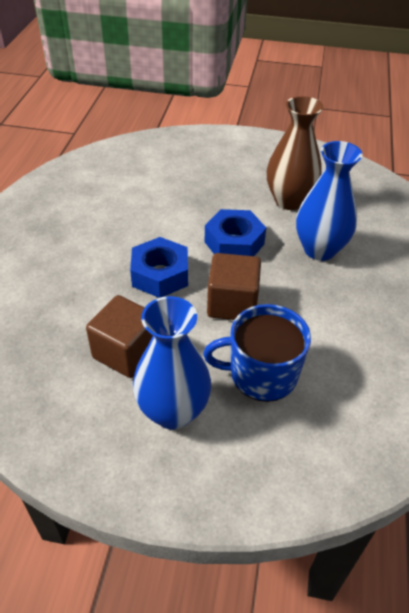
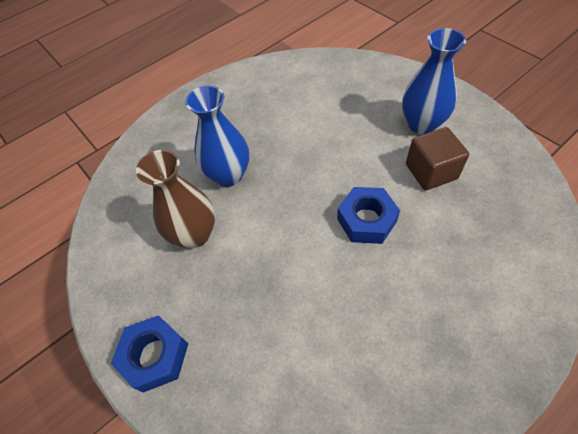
camera: 135 degrees left, 10 degrees up
blue mug [203,304,311,402] -> none
blue nut [205,209,266,256] -> blue nut moved to [111,315,188,393]
brown cube [207,253,261,320] -> none

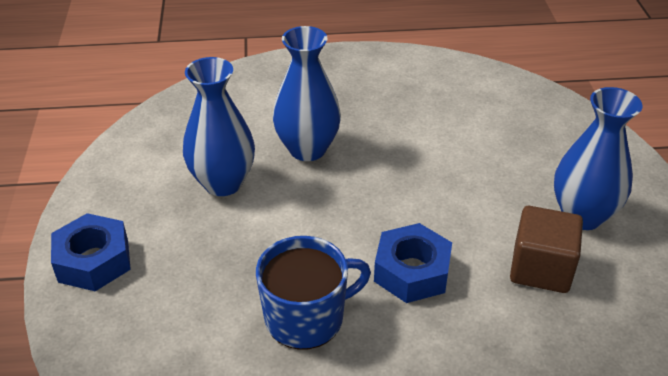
camera: 30 degrees right, 15 degrees down
brown vase [136,150,215,248] -> blue vase [183,57,255,196]
none -> blue mug [256,236,371,349]

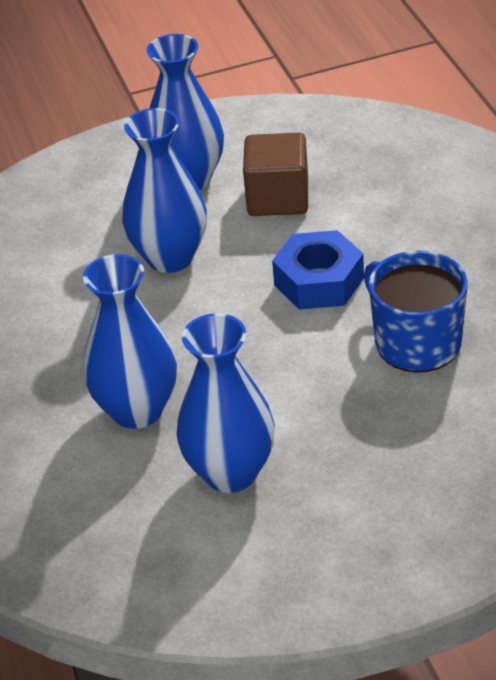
camera: 100 degrees left, 0 degrees up
blue nut [51,213,131,291] -> none
none -> blue vase [122,108,207,273]

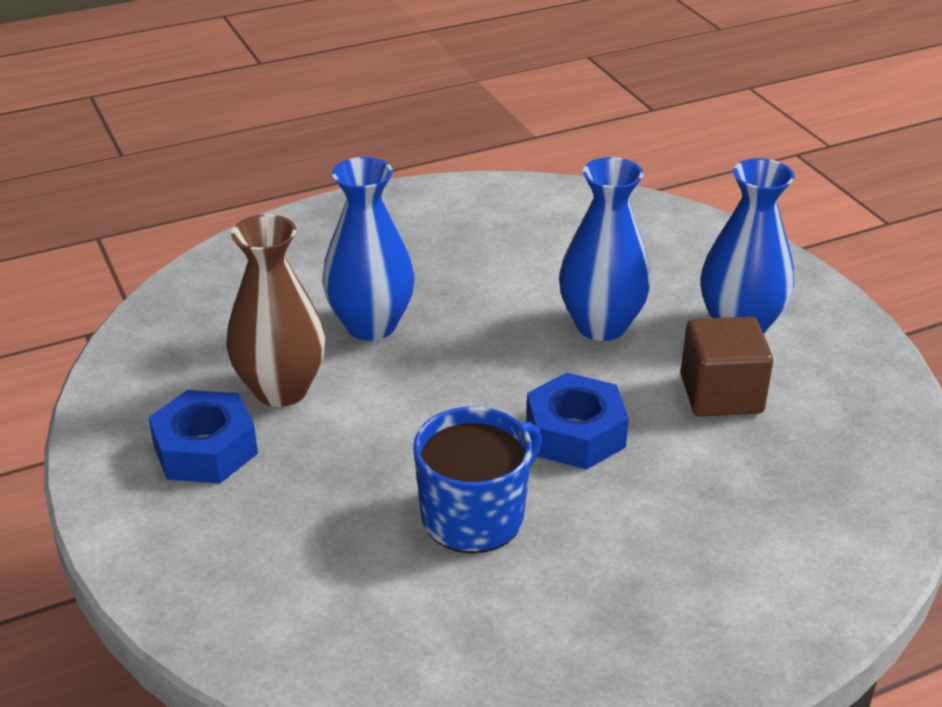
camera: 80 degrees right, 5 degrees down
blue vase [176,313,275,493] -> brown vase [226,214,325,407]
none -> blue nut [148,390,258,483]

